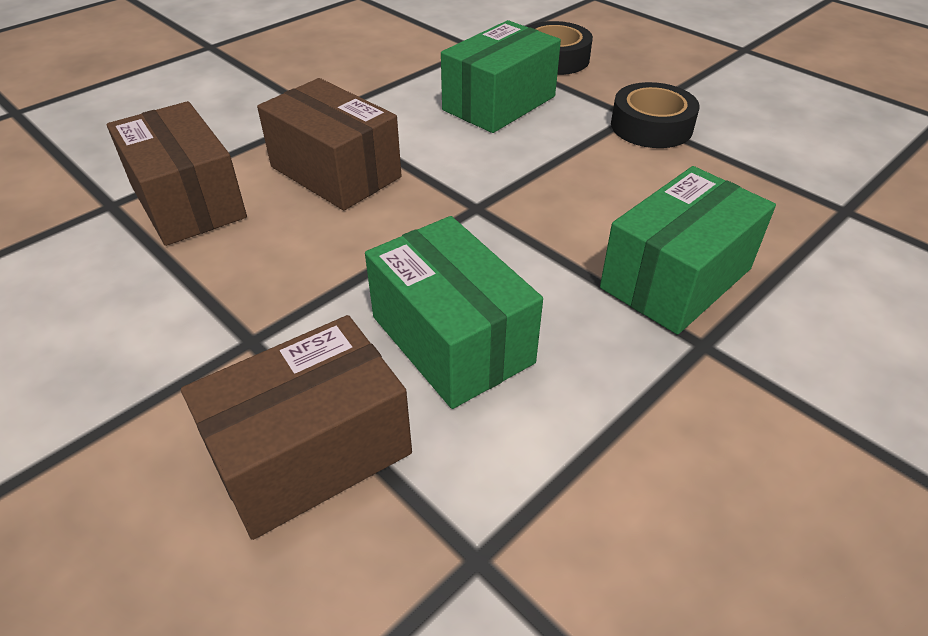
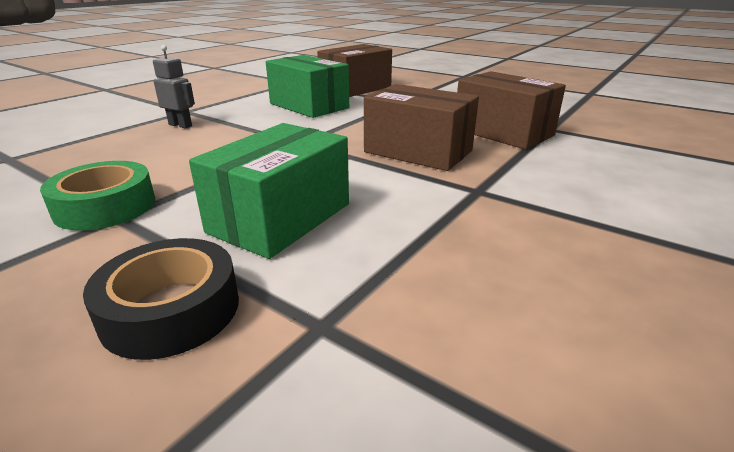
camera: 170 degrees right, 15 degrees down
green box [600,166,776,335] -> grey robot [153,45,195,129]
black tape [611,82,699,148] -> green tape [40,161,155,231]

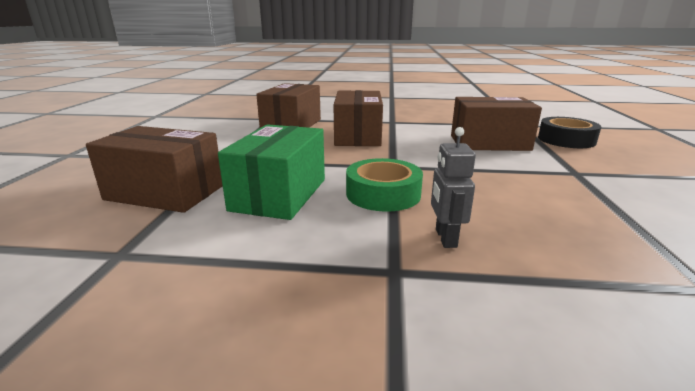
camera: 120 degrees left, 5 degrees down
green tape [40,161,155,231] -> green tape moved to [346,158,423,212]
green box [189,123,349,259] -> brown box [451,97,542,151]

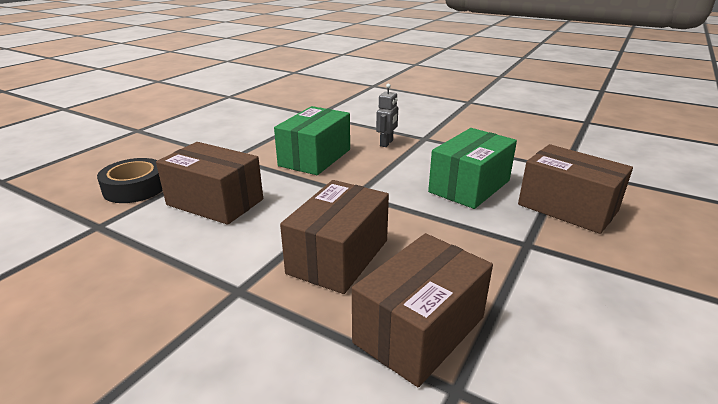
camera: 155 degrees left, 5 degrees up
green tape [346,158,423,212] -> none
none -> green box [274,106,350,175]

